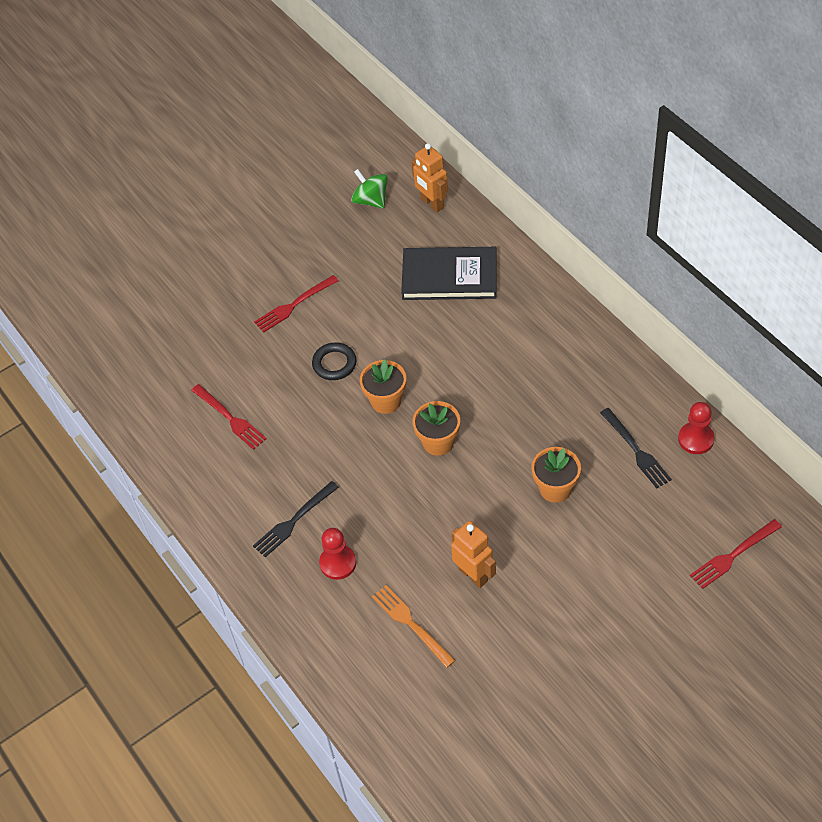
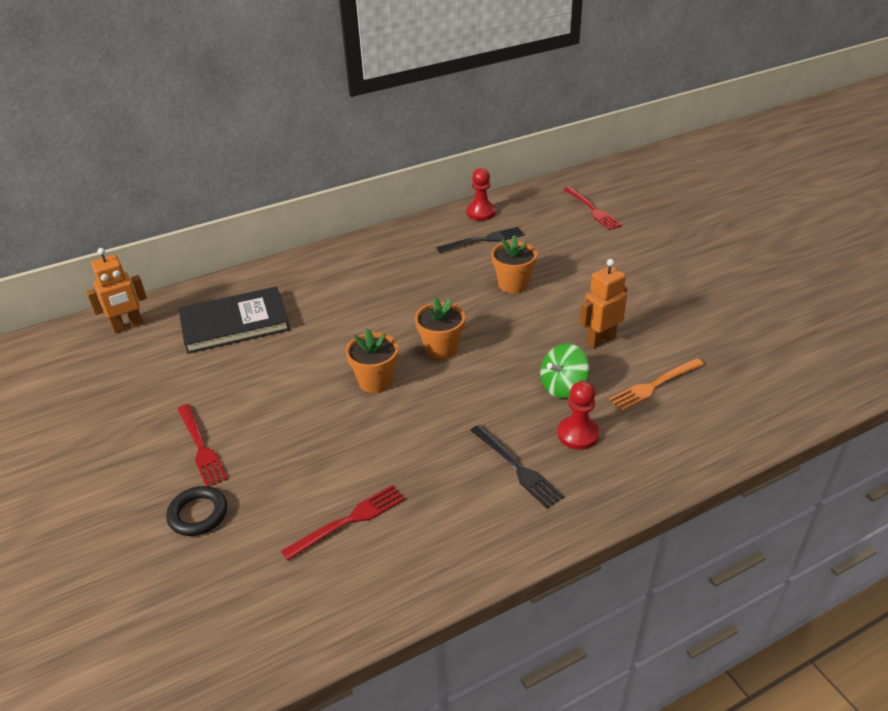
camera: 85 degrees left, 15 degrees down
black ring [312,342,356,380] -> black ring moved to [166,486,227,536]
green spinning top [351,169,388,209] -> green spinning top moved to [540,343,589,398]
black book [401,247,497,300] -> black book turned 60 degrees clockwise [178,286,290,354]

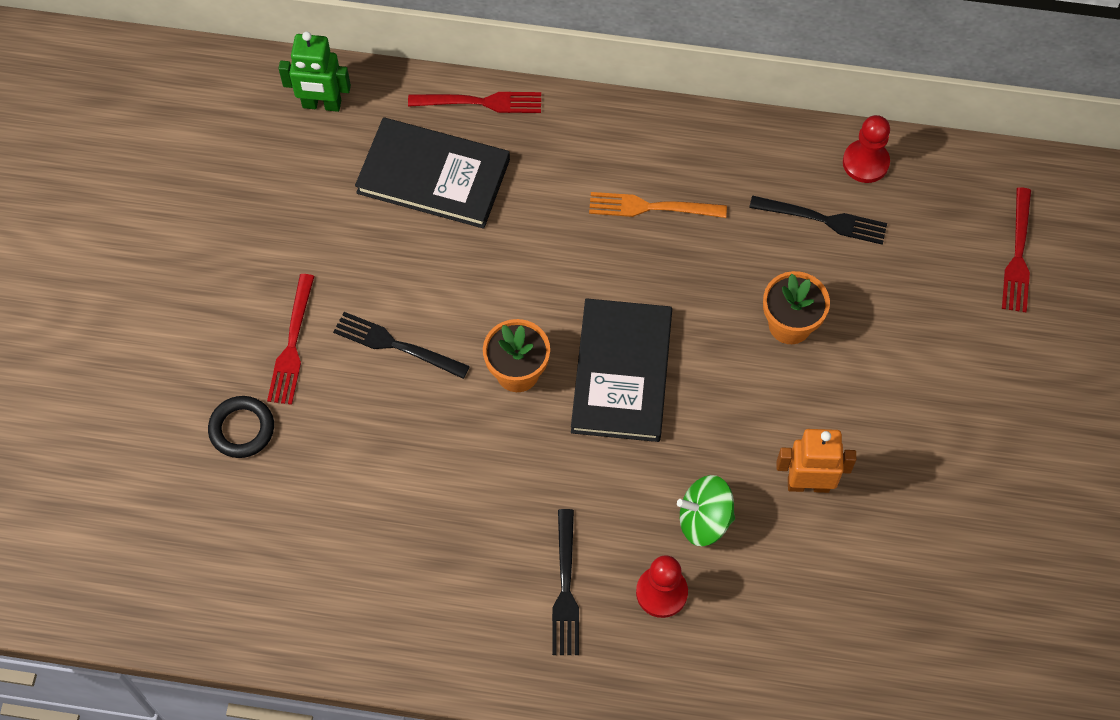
camera: 35 degrees right, 25 degrees up
orange robot [86,248,147,334] -> green robot [279,32,351,112]
red fork [281,485,405,561] -> red fork moved to [408,92,541,113]
orange flower pot [415,297,465,360] -> black book [571,298,672,442]
orange fork [609,358,704,411] -> orange fork moved to [589,192,727,218]
none -> black fork [333,312,470,379]

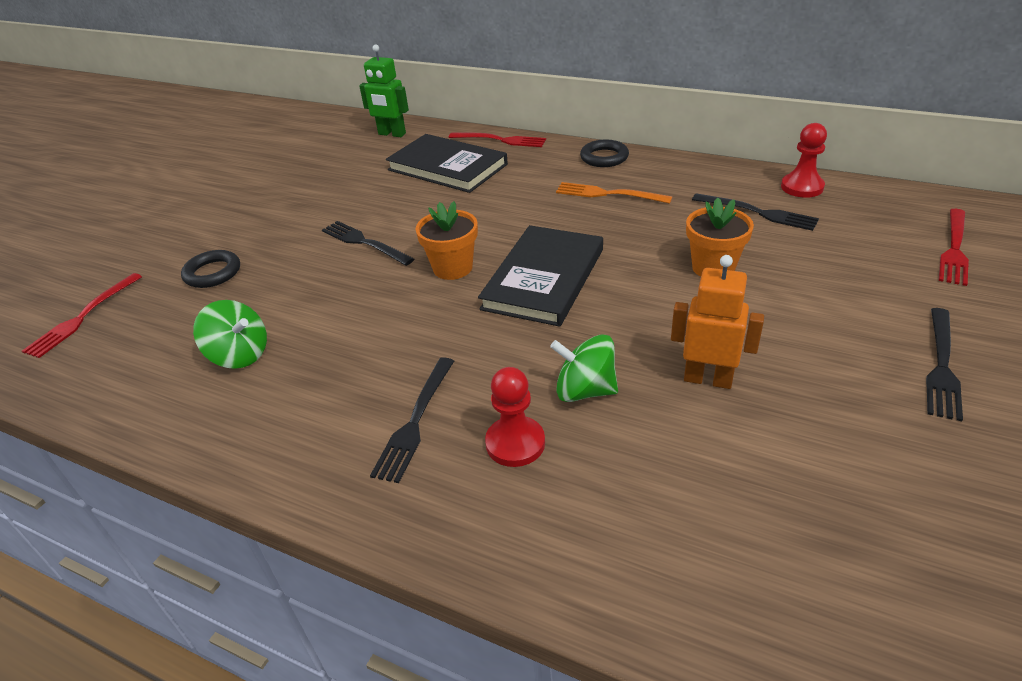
camera: 20 degrees right, 25 degrees down
red fork [267,274,314,405] -> red fork moved to [22,273,142,358]
none -> green spinning top [193,300,267,369]
none -> black ring [580,140,629,167]
none -> black fork [926,308,963,421]

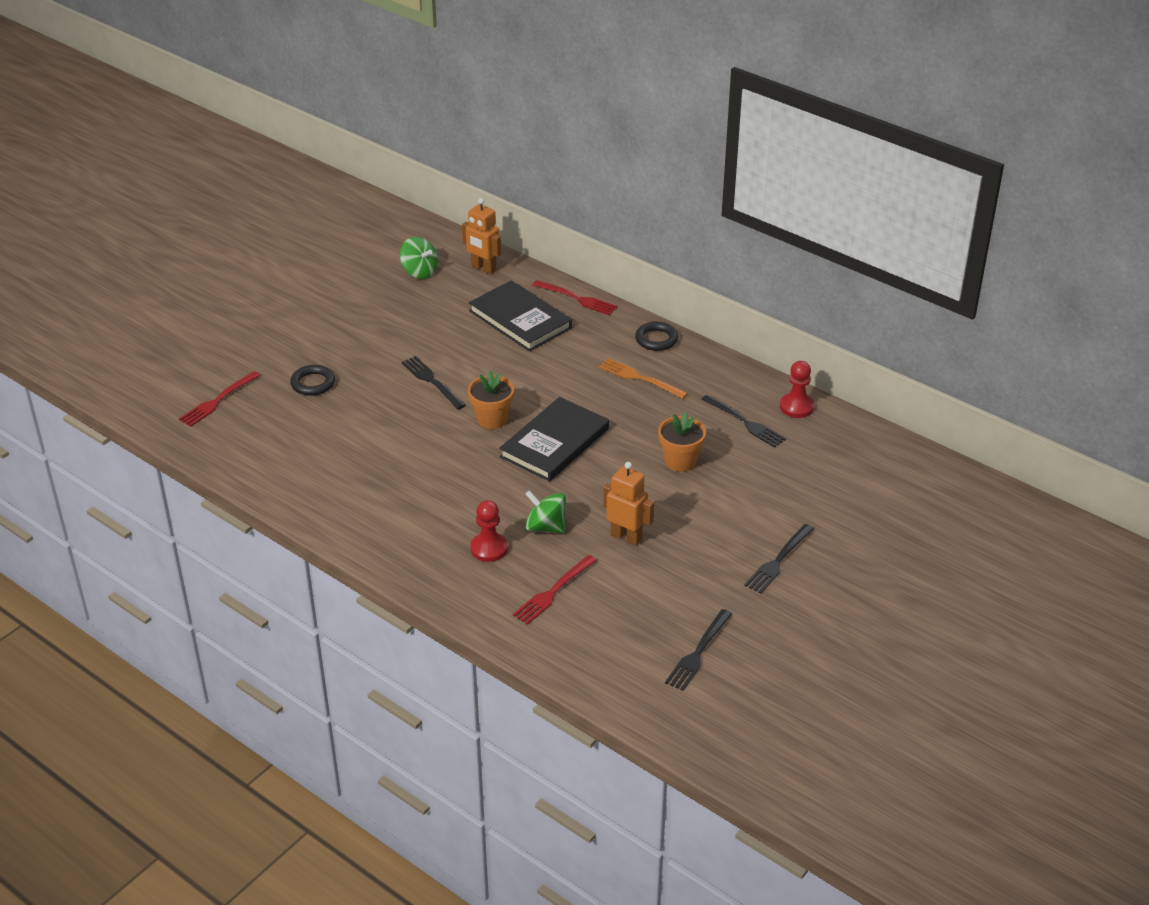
camera: 10 degrees right, 0 degrees up
green spinning top [193,300,267,369] -> green spinning top moved to [400,237,438,279]
green robot [359,45,409,137] -> orange robot [462,198,501,274]
black fork [370,357,454,483] -> black fork moved to [665,609,732,691]
red fork [939,209,969,286] -> red fork moved to [513,555,597,625]

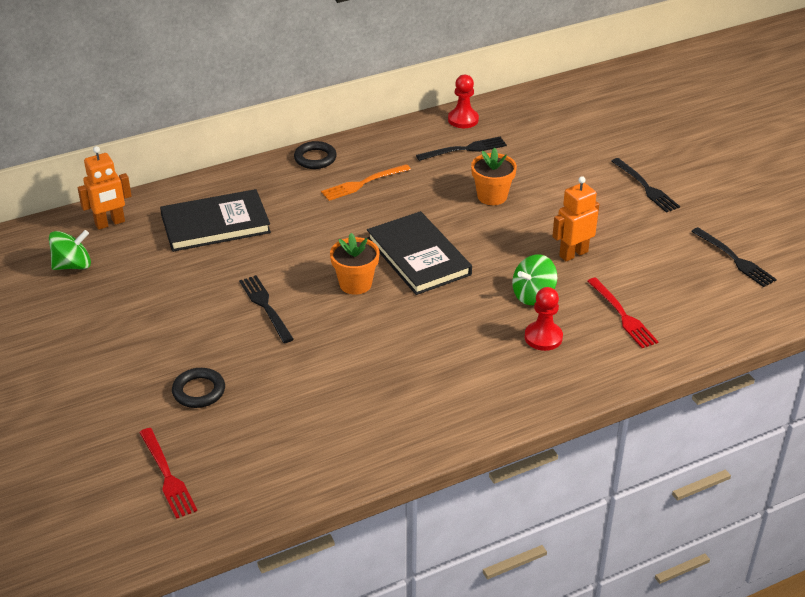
camera: 65 degrees left, 0 degrees up
black fork [401,356,466,409] -> black fork turned 75 degrees clockwise [239,275,294,343]
red fork [533,280,617,315] -> none

